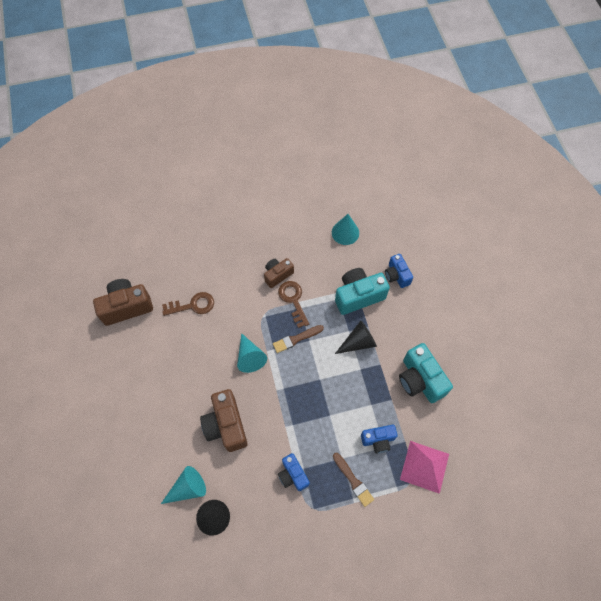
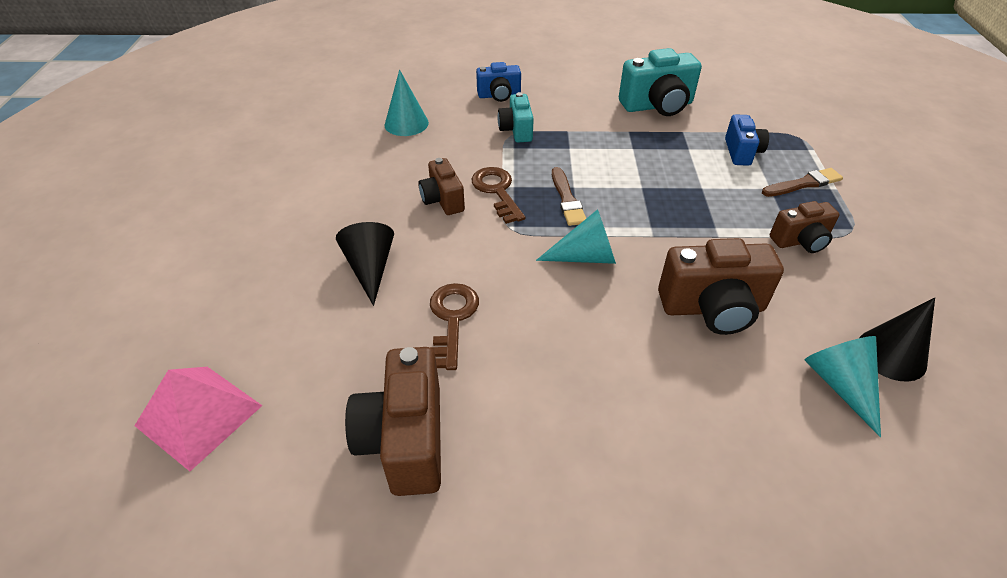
camera: 75 degrees left, 20 degrees down
brown key [278,281,309,328] -> brown key turned 75 degrees clockwise [472,167,525,224]
blue camera [278,453,310,491] -> brown camera [770,201,840,253]
turquoise camera [335,268,390,315] -> turquoise camera [498,92,534,142], size x0.61
black cone [335,321,377,354] -> black cone moved to [336,222,394,306]
pink pyramid [400,441,449,494] -> pink pyramid moved to [134,367,262,471]

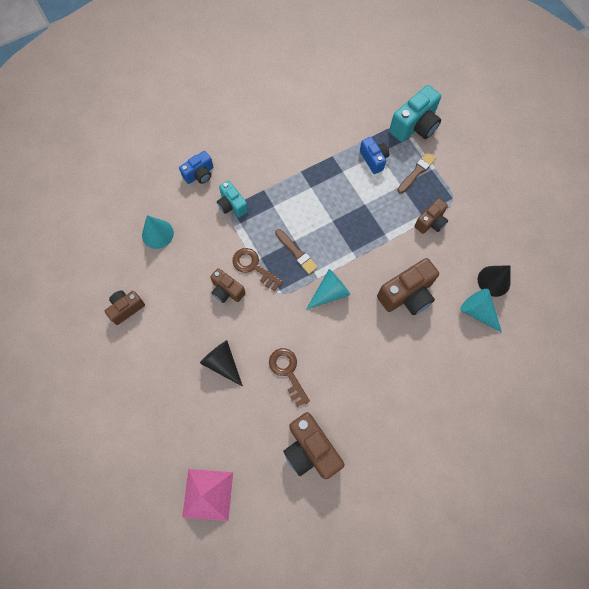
camera: 30 degrees left, 25 degrees up
turquoise camera [619,48,702,116] -> turquoise camera moved to [389,85,441,142]
none -> brown camera [105,291,145,325]

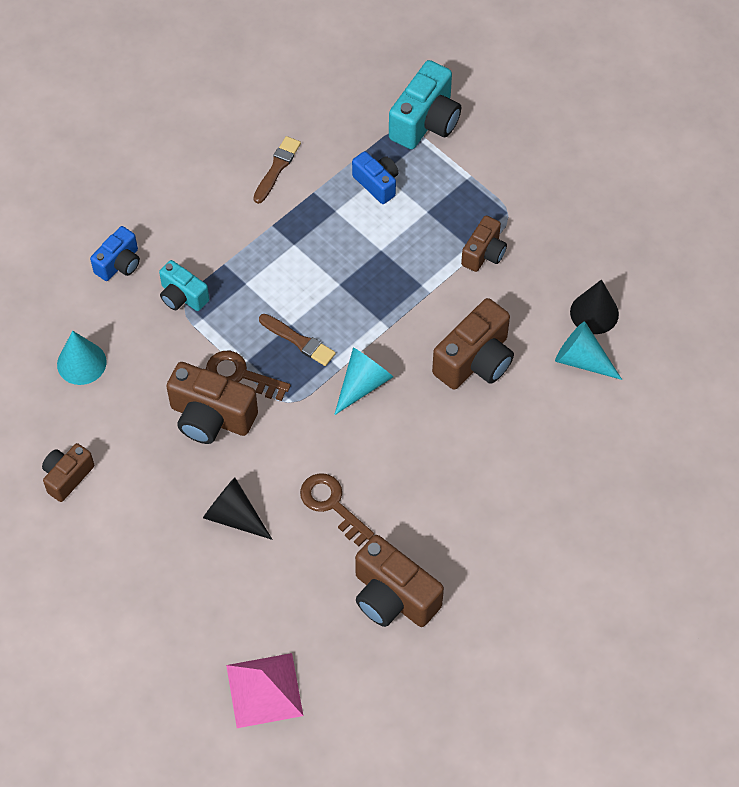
camera: 15 degrees left, 10 degrees down
brown camera [210,268,246,303] -> brown camera [166,362,258,444], size x1.65
brown brush [397,152,436,194] -> brown brush moved to [253,136,301,204]

